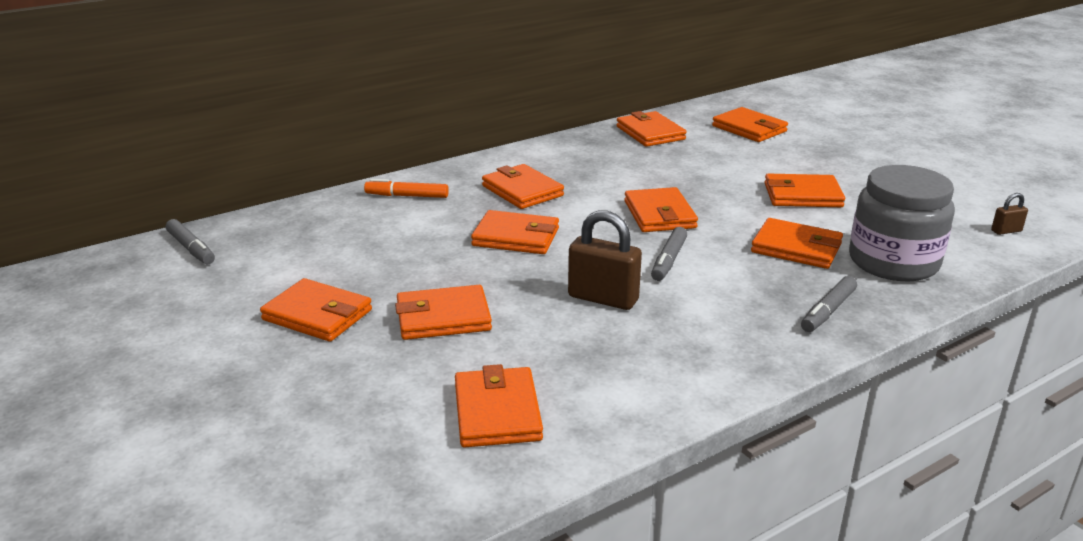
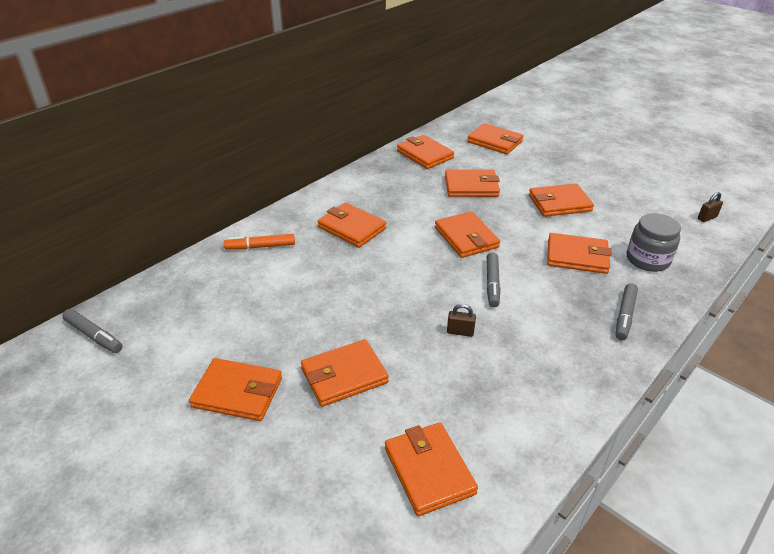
camera: 15 degrees left, 10 degrees up
orange wallet [471,210,559,254] -> orange wallet moved to [445,170,500,197]
brown padlock [568,210,642,310] -> brown padlock [447,304,476,337], size x0.49
grey jar [849,165,955,281] -> grey jar [627,213,681,272], size x0.66

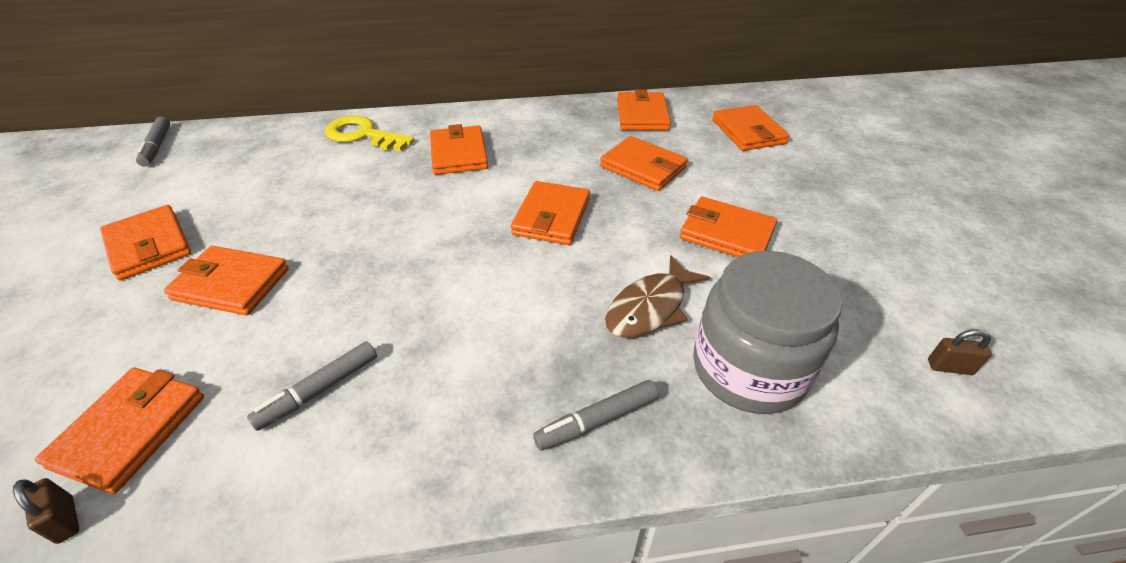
camera: 40 degrees right, 5 degrees up
orange marker [224,234,295,250] -> yellow key [325,116,414,151]
brown padlock [447,304,476,337] -> brown padlock moved to [13,478,79,544]
grey marker [487,253,501,307] -> grey marker moved to [247,341,377,431]
orange wallet [547,233,612,274] -> brown fish [605,255,710,338]
grey jar [627,213,681,272] -> grey jar [693,251,842,414], size x1.51

